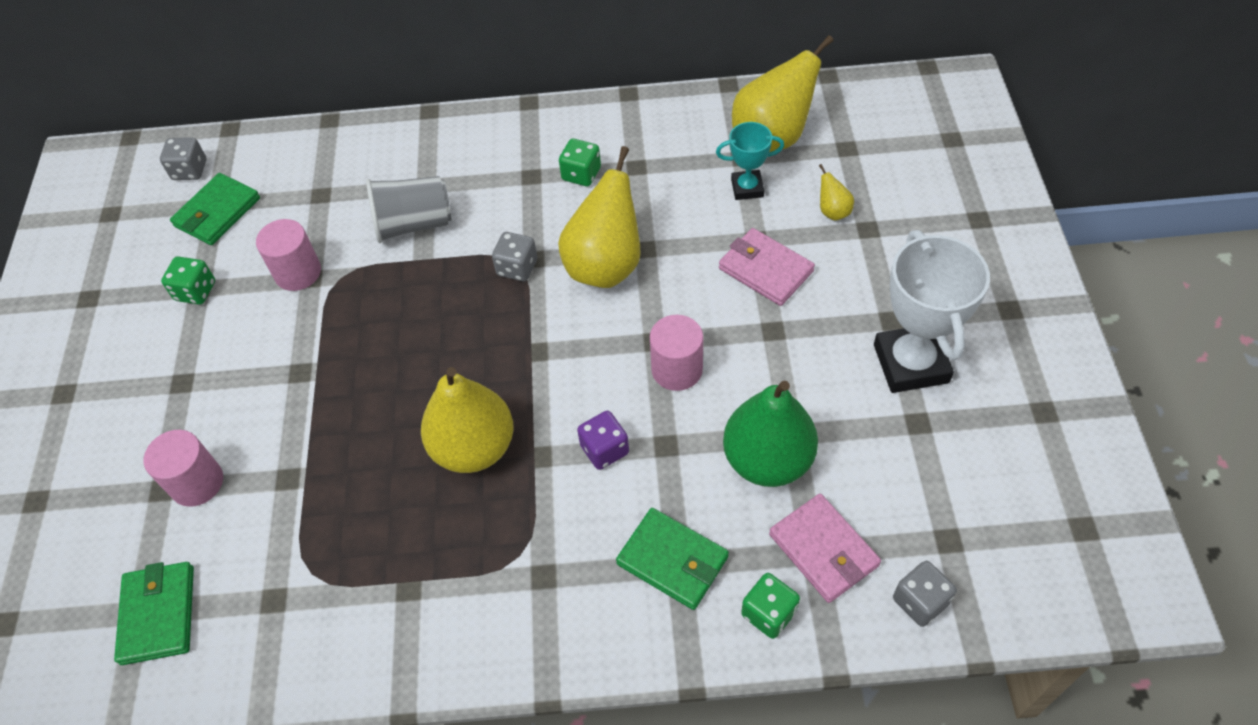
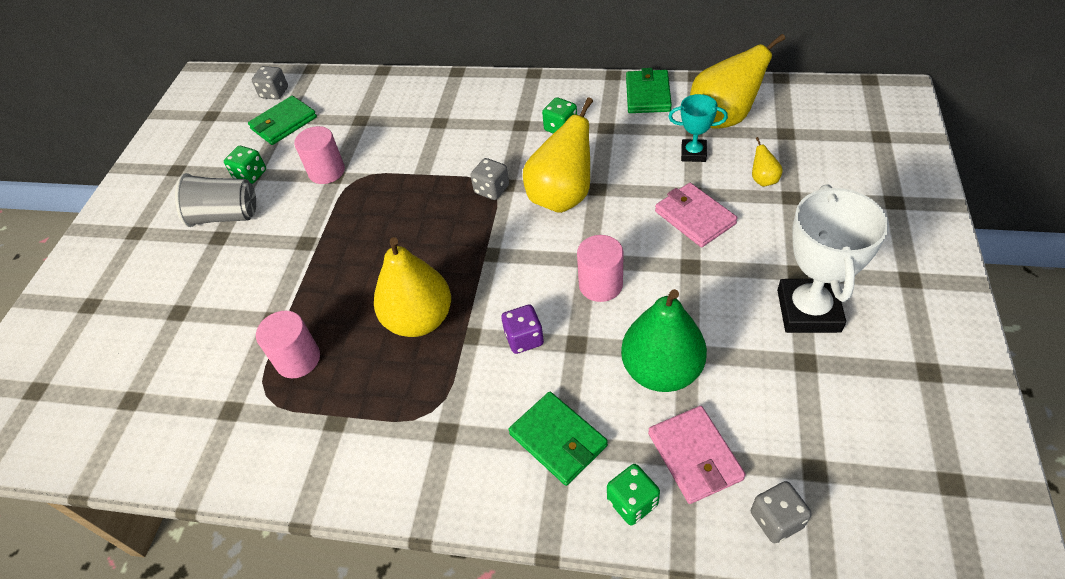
camera: 15 degrees right, 5 degrees down
green wallet [114,562,194,665] -> green wallet moved to [626,68,672,113]
pink cylinder [144,430,223,507] -> pink cylinder moved to [256,311,320,378]
grey cup [366,176,451,243] -> grey cup moved to [175,173,256,227]

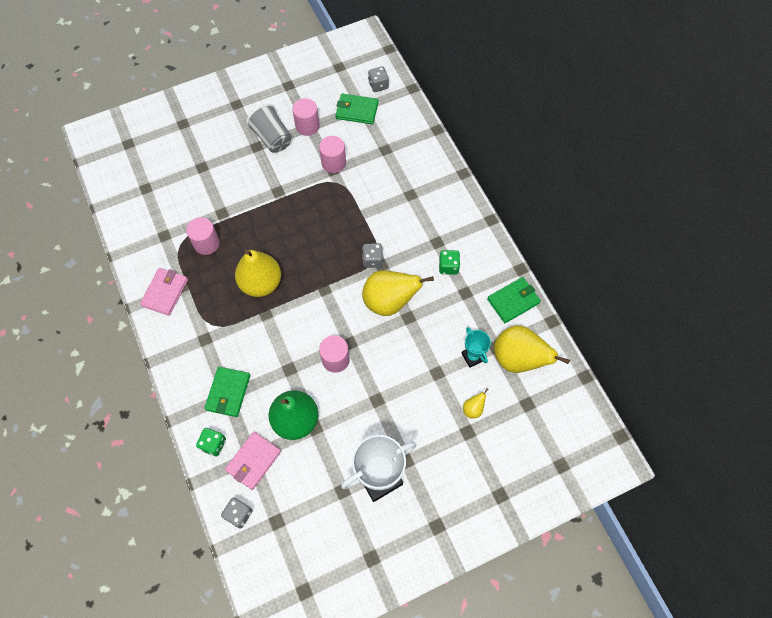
camera: 50 degrees right, 15 degrees up
green dice [224,146,266,184] -> pink cylinder [292,98,320,136]
purple dice [501,304,544,354] -> none
pink wallet [655,183,737,247] -> pink wallet moved to [140,268,188,316]

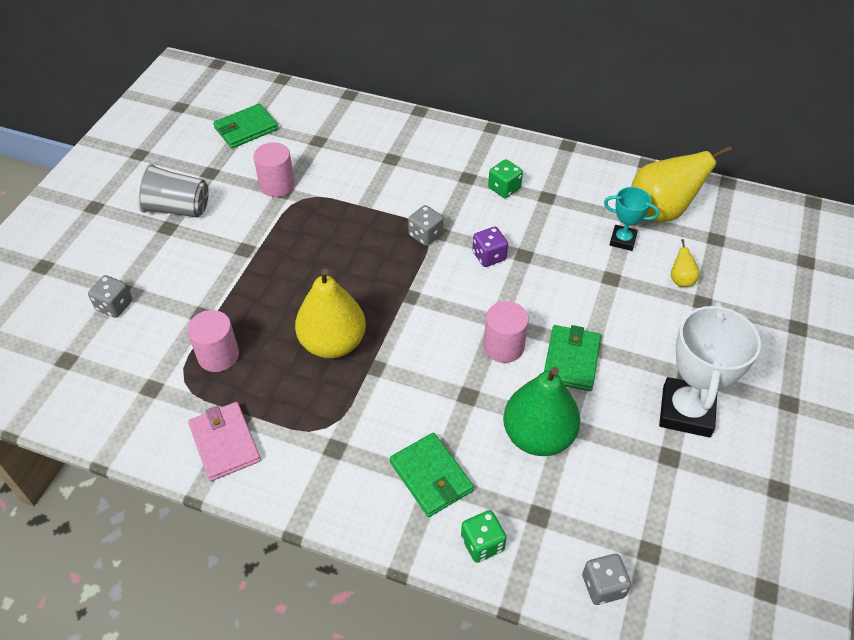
camera: 45 degrees left, 15 degrees down
pink wallet [225,431,281,490] -> none
pink cylinder [292,98,320,136] -> none
yellow pear [362,270,434,316] -> purple dice [472,227,508,267]
grey dice [368,66,389,92] -> grey dice moved to [88,275,132,318]
green wallet [487,277,541,323] -> green wallet moved to [544,325,601,391]

